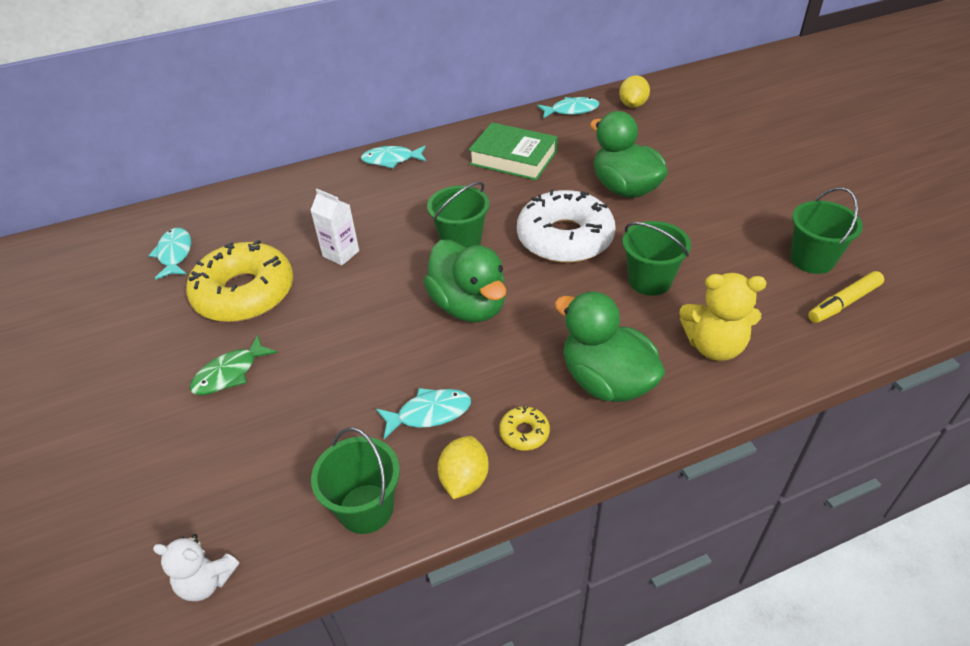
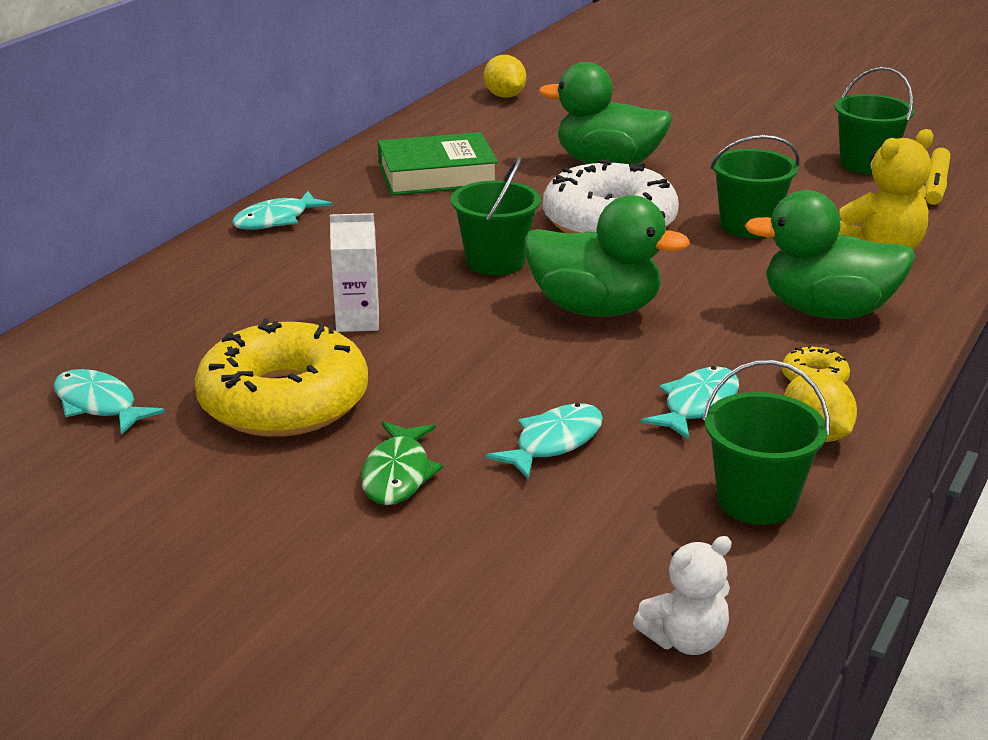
camera: 40 degrees left, 15 degrees down
turquoise fish [537,97,599,118] -> turquoise fish moved to [485,403,603,480]

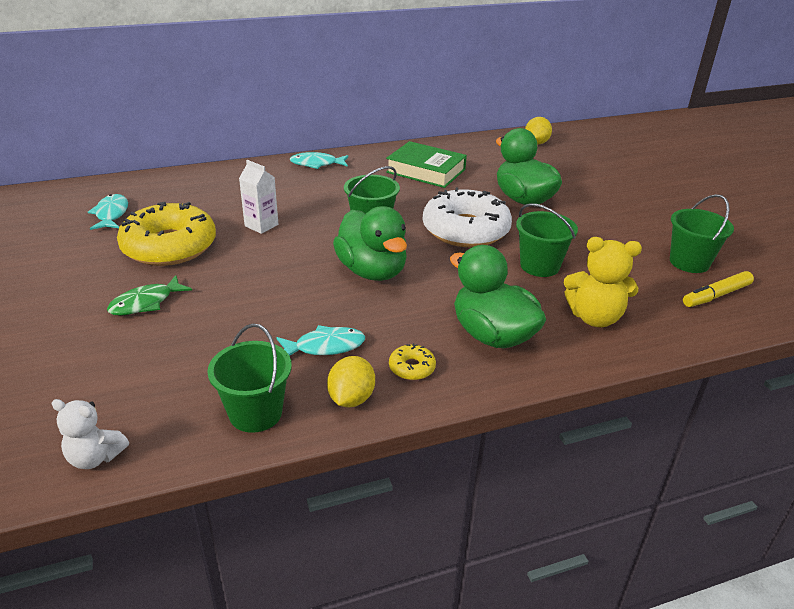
camera: 40 degrees right, 5 degrees up
turquoise fish [485,403,603,480] -> none

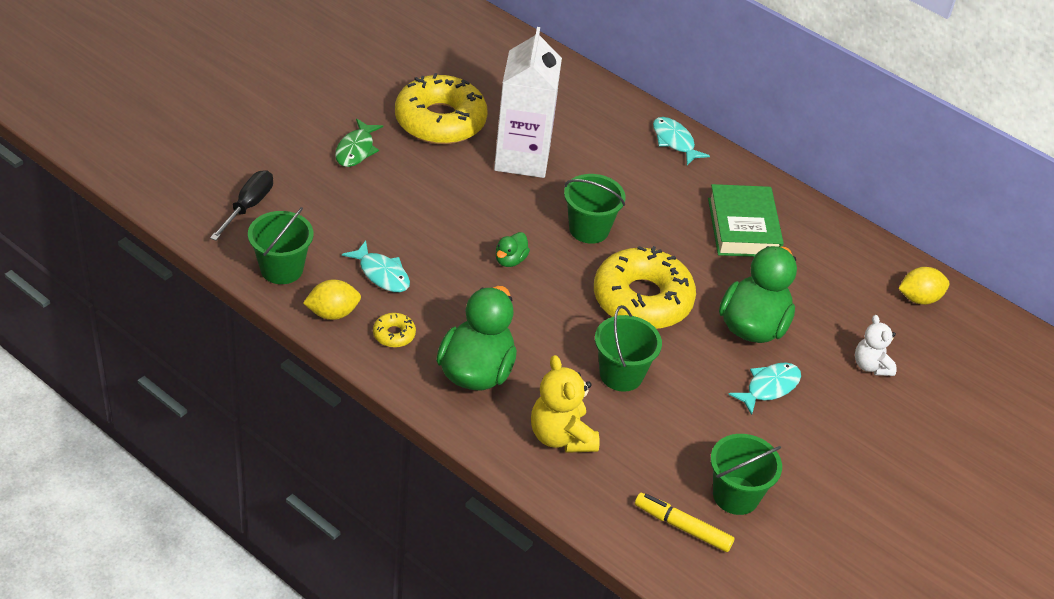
camera: 55 degrees right, 10 degrees up
white teddy bear [51,399,129,469] -> white teddy bear moved to [855,315,897,376]
turquoise fish [88,194,128,230] -> turquoise fish moved to [728,363,801,415]
green fish [107,275,192,316] -> green fish turned 90 degrees counterclockwise [335,118,383,167]
white carton [239,160,279,234] -> white carton [494,27,562,178], size x2.00
green duck [333,206,407,281] -> green duck [496,232,530,267], size x0.45
white donut [423,187,512,247] -> yellow donut [594,246,696,329]
none -> black screwdriver [210,170,273,241]

